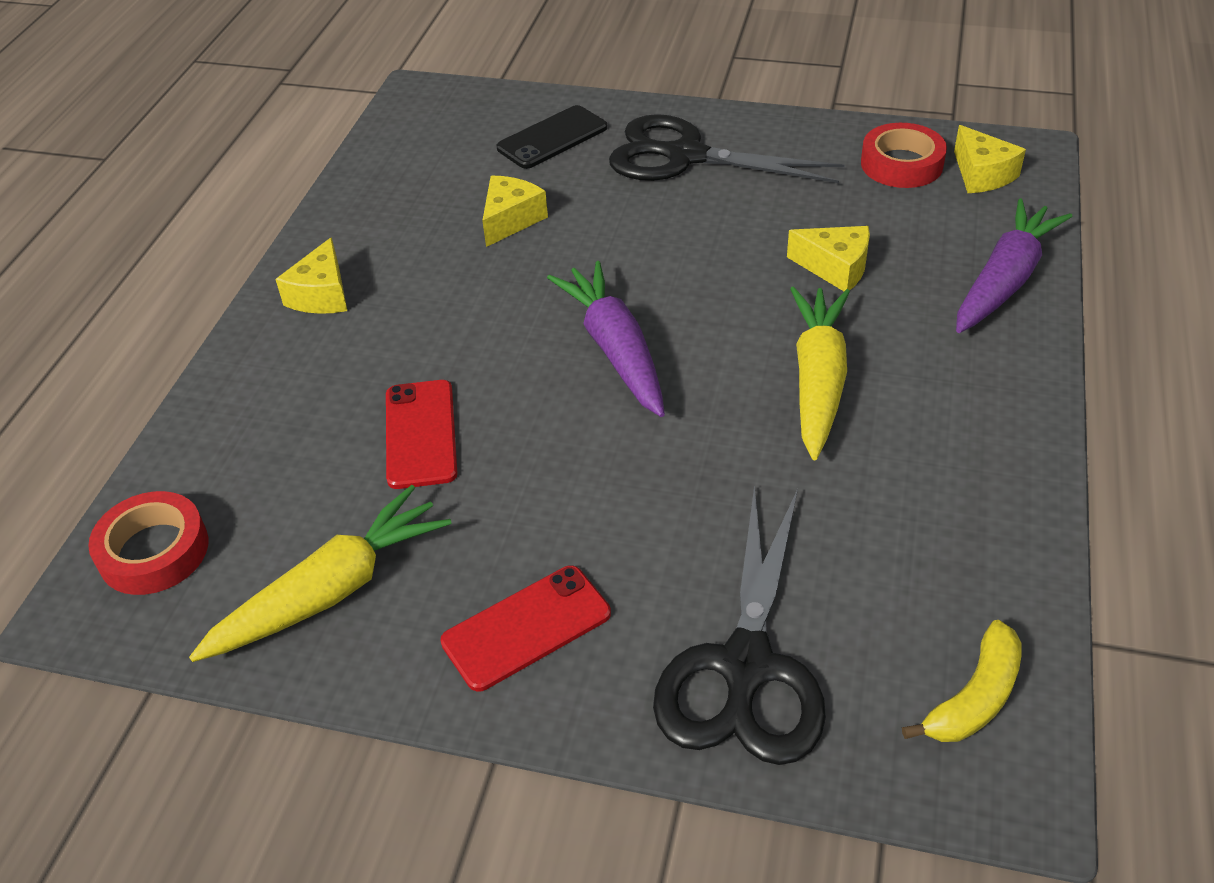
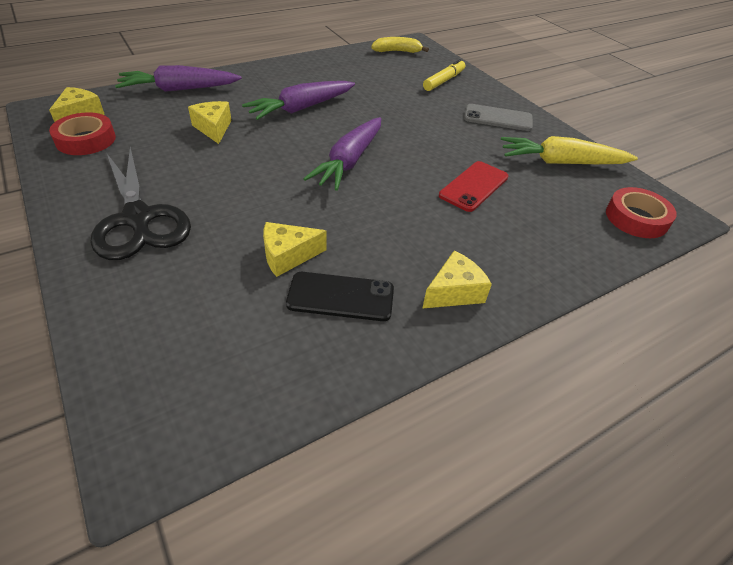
camera: 140 degrees left, 0 degrees up
red phone [440,565,611,691] -> grey phone [464,104,533,131]
black phone [497,105,608,169] -> black phone moved to [286,272,394,321]
black scissors [653,485,826,765] -> yellow marker [423,59,465,91]
yellow carrot [790,286,850,460] -> purple carrot [242,81,355,120]

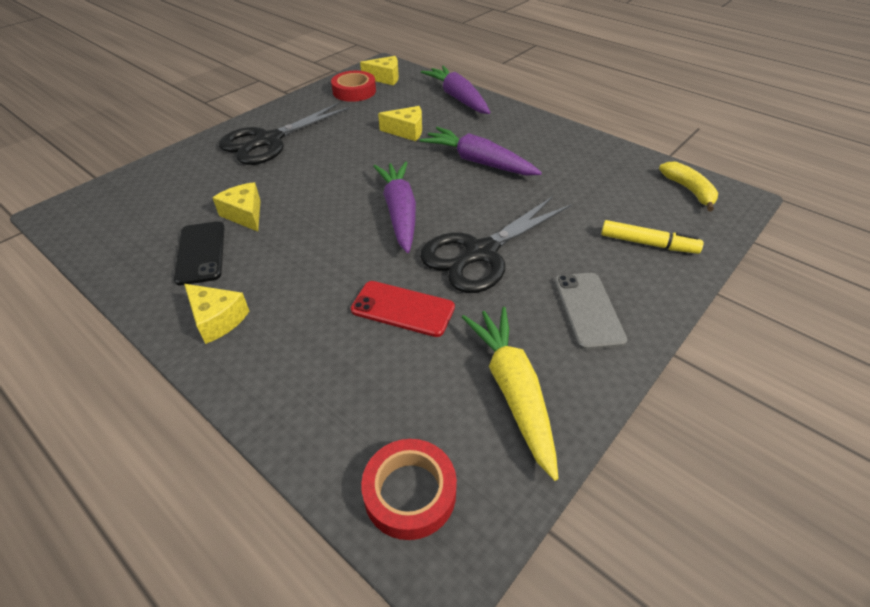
camera: 75 degrees right, 0 degrees up
yellow cheese [188,101,232,144] -> yellow cheese turned 45 degrees clockwise [378,106,422,141]
purple carrot [303,117,381,191] -> purple carrot turned 75 degrees clockwise [373,161,416,253]
none -> black scissors [420,196,572,293]

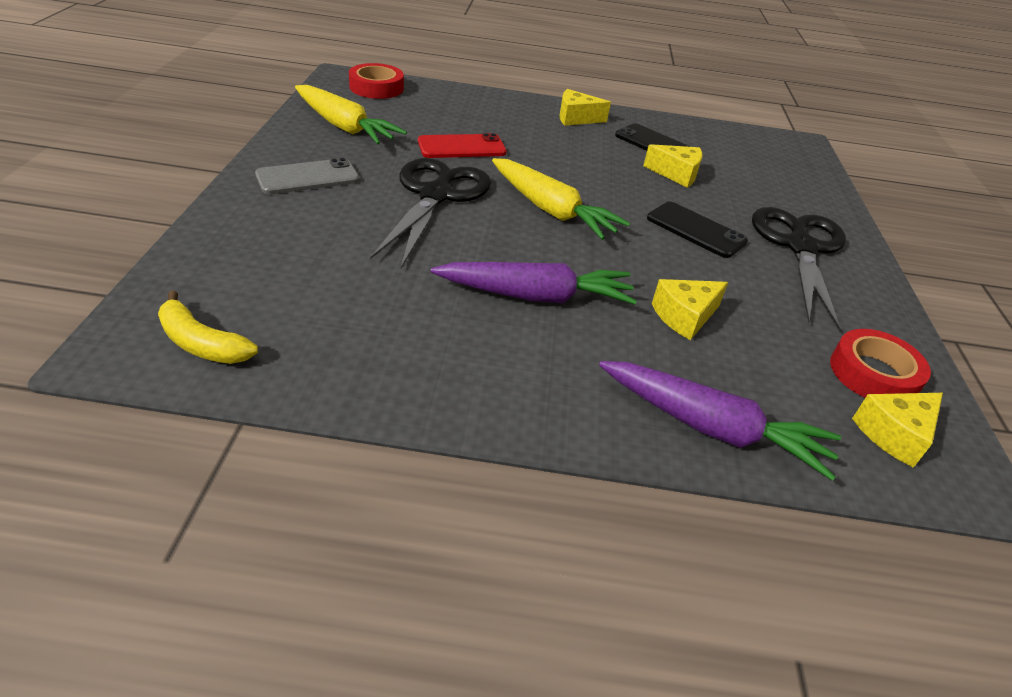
camera: 140 degrees right, 5 degrees down
purple carrot [373,161,416,253] -> yellow carrot [492,158,630,240]
grey phone [554,273,627,350] -> grey phone turned 75 degrees counterclockwise [255,158,359,194]
yellow marker [601,220,704,254] -> none
none -> black phone [647,202,748,258]

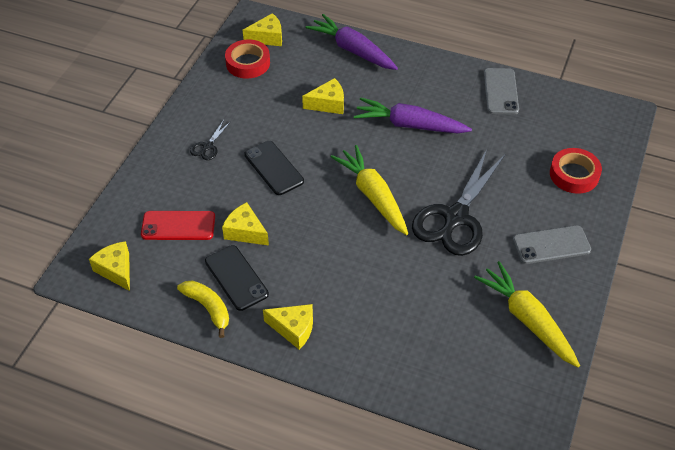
camera: 160 degrees left, 10 degrees up
yellow banana [158,291,258,364] -> yellow banana moved to [177,280,229,338]
red tape [349,63,404,99] -> red tape moved to [550,148,602,194]
red phone [418,133,507,158] -> red phone moved to [141,211,215,240]
black scissors [752,207,846,332] -> black scissors [190,120,231,160], size x0.42
none -> yellow cheese [89,241,130,291]
none -> grey phone [484,68,519,115]

